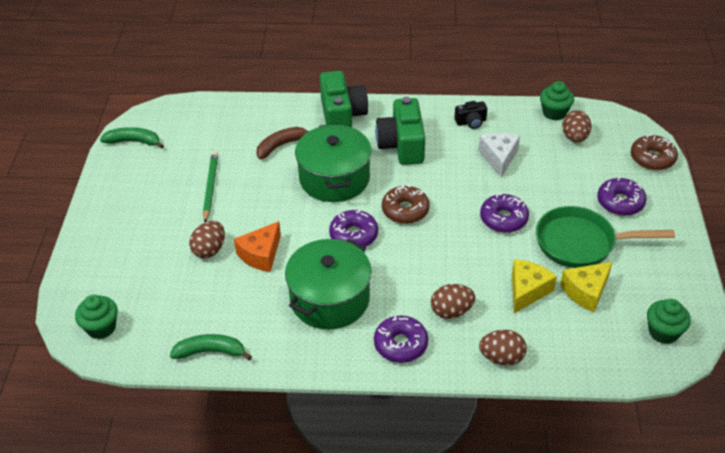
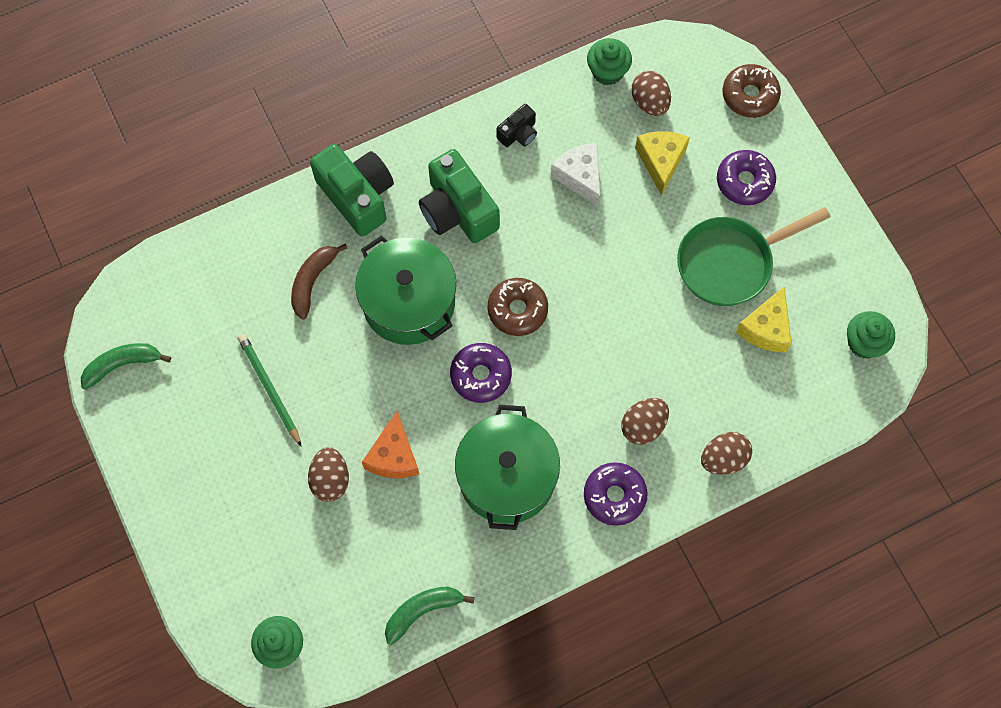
camera: 30 degrees left, 25 degrees up
purple donut [480,193,529,233] -> none
yellow cheese [512,259,557,313] -> yellow cheese moved to [635,131,690,196]

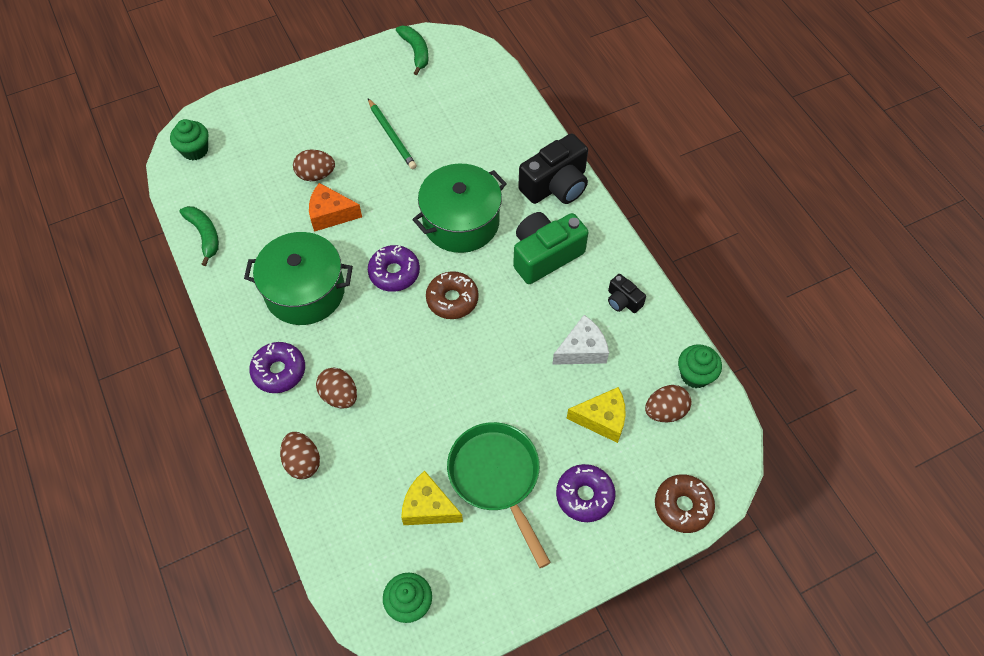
camera: 90 degrees right, 10 degrees down
green pencil [238,334,302,447] -> green pencil turned 90 degrees clockwise [368,99,417,169]
brown banana [291,244,348,319] -> none
green camera [310,144,394,237] -> black camera [518,134,588,204]

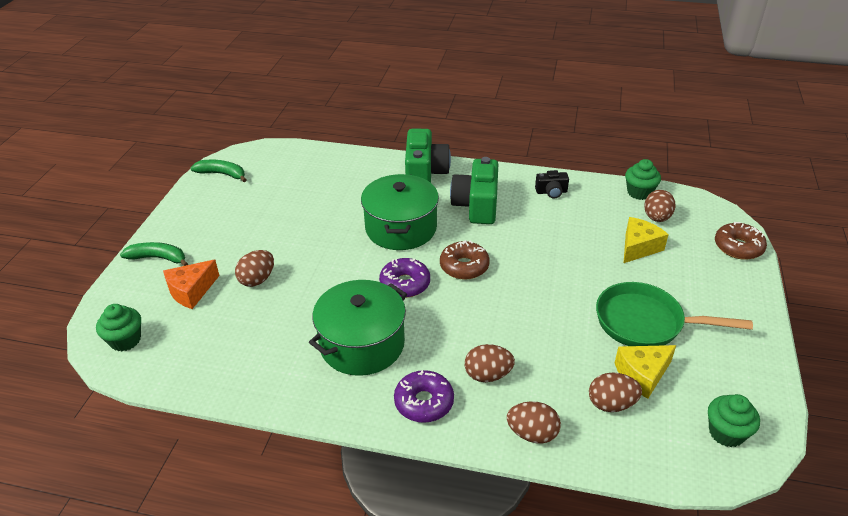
camera: 50 degrees left, 20 degrees down
green banana [179,206,219,266] -> green banana moved to [120,242,188,266]
orange cheese [309,183,362,232] -> orange cheese moved to [163,260,220,309]
green pencil [368,99,417,169] -> none
black camera [518,134,588,204] -> green camera [405,129,451,183]
white cheese [552,315,609,365] -> none
purple donut [556,464,615,522] -> none
none -> brown egg [589,373,642,412]

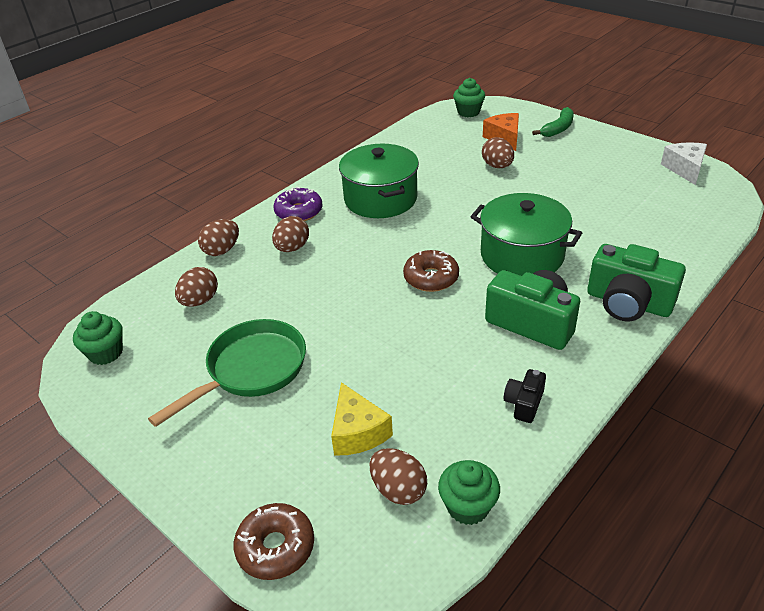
camera: 120 degrees right, 0 degrees up
green banana [191,160,247,182] -> white cheese [661,142,707,185]
purple donut [379,258,430,298] -> none
yellow cheese [615,345,676,399] -> none

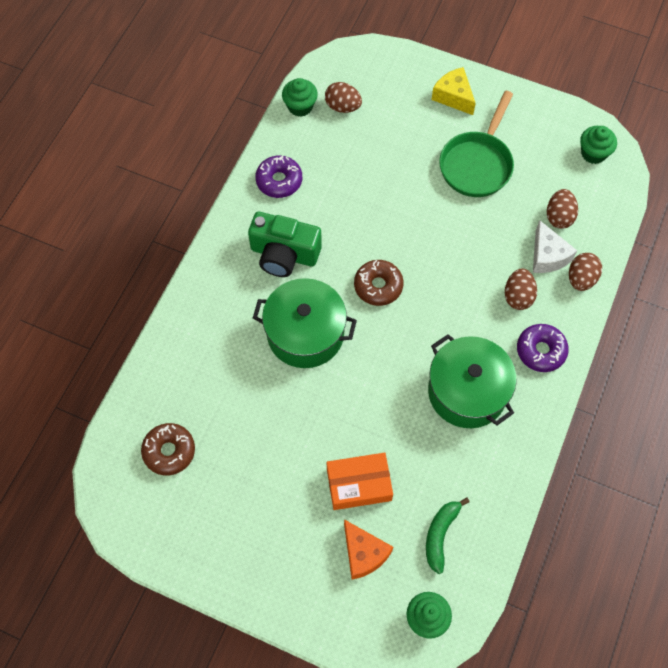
camera: 160 degrees right, 25 degrees up
brown donut [234,503,314,580] -> brown donut moved to [141,423,195,475]
yellow cheese [331,382,393,456] -> yellow cheese moved to [431,67,476,115]
brown egg [482,137,514,168] -> orange box [327,453,393,510]
black camera [503,369,546,423] -> purple donut [255,155,302,198]
green banana [532,107,574,137] -> green banana moved to [426,497,469,574]
green camera [587,244,686,321] -> none
white cheese [661,142,707,185] -> white cheese moved to [533,220,577,273]

